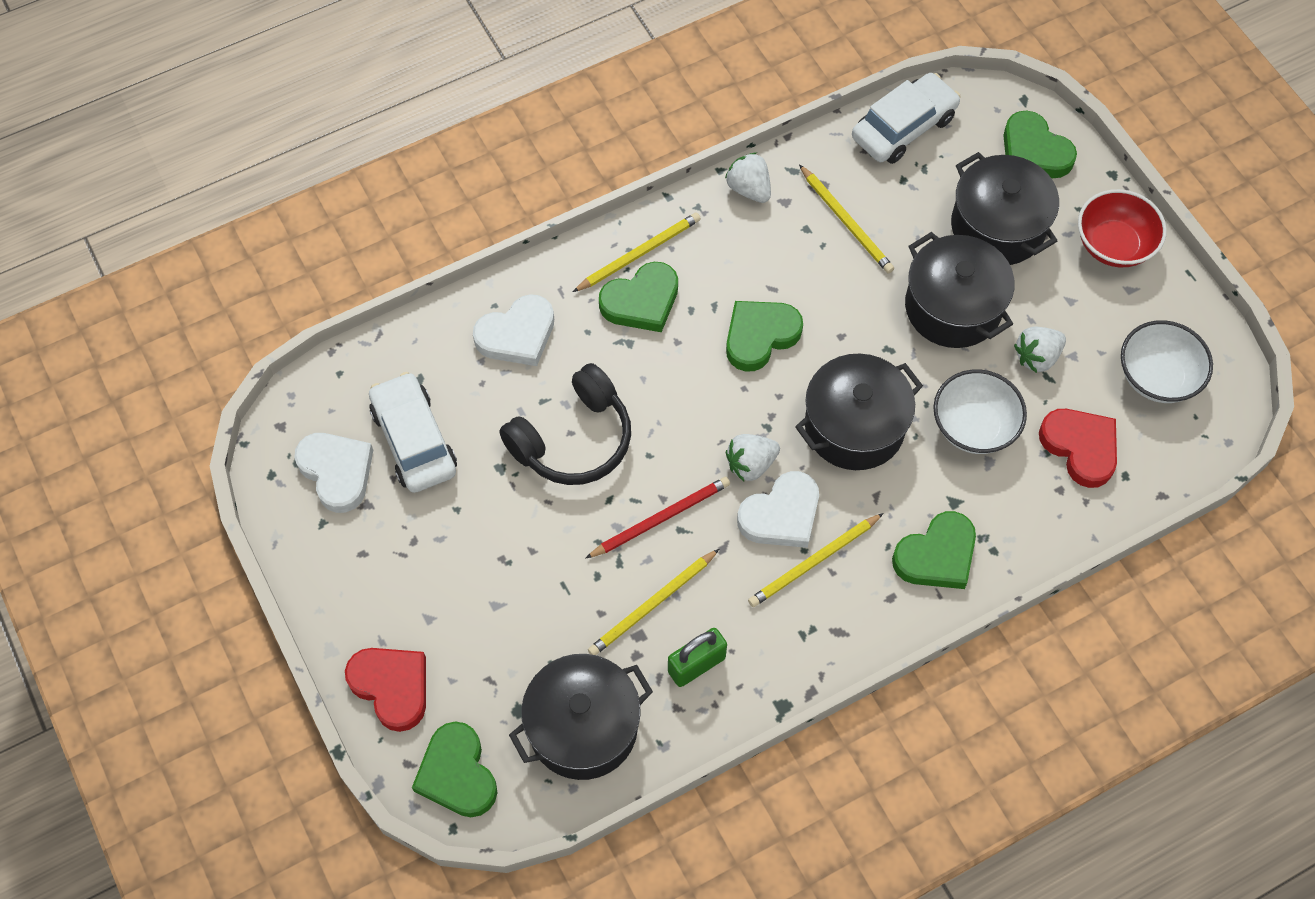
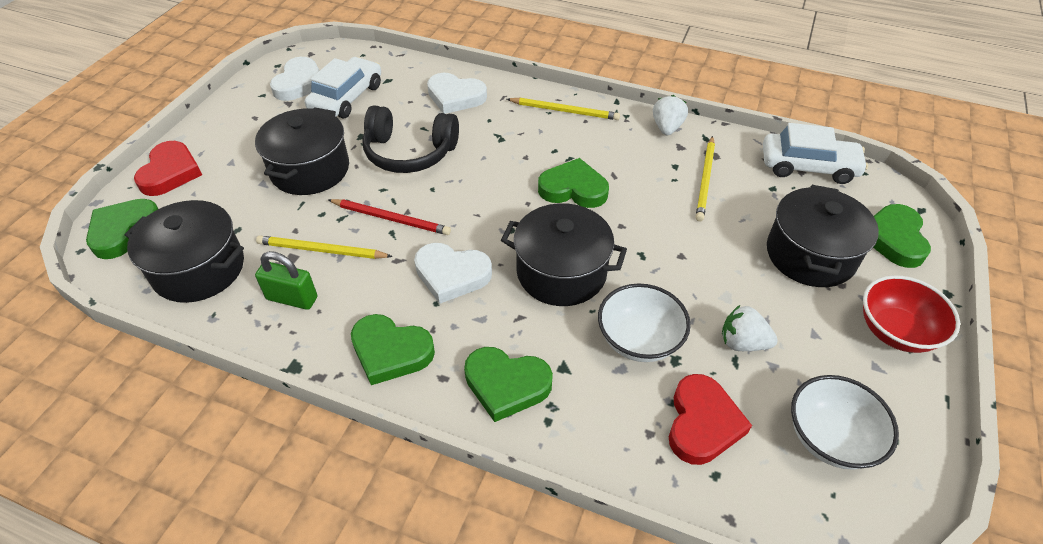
camera: 50 degrees right, 15 degrees down
green heart [599,262,678,332] -> green heart moved to [351,314,435,385]
white strawberry [726,434,780,481] -> none
yellow pencil [748,513,884,607] -> none
black pot [905,232,1014,348] -> black pot moved to [255,107,349,195]

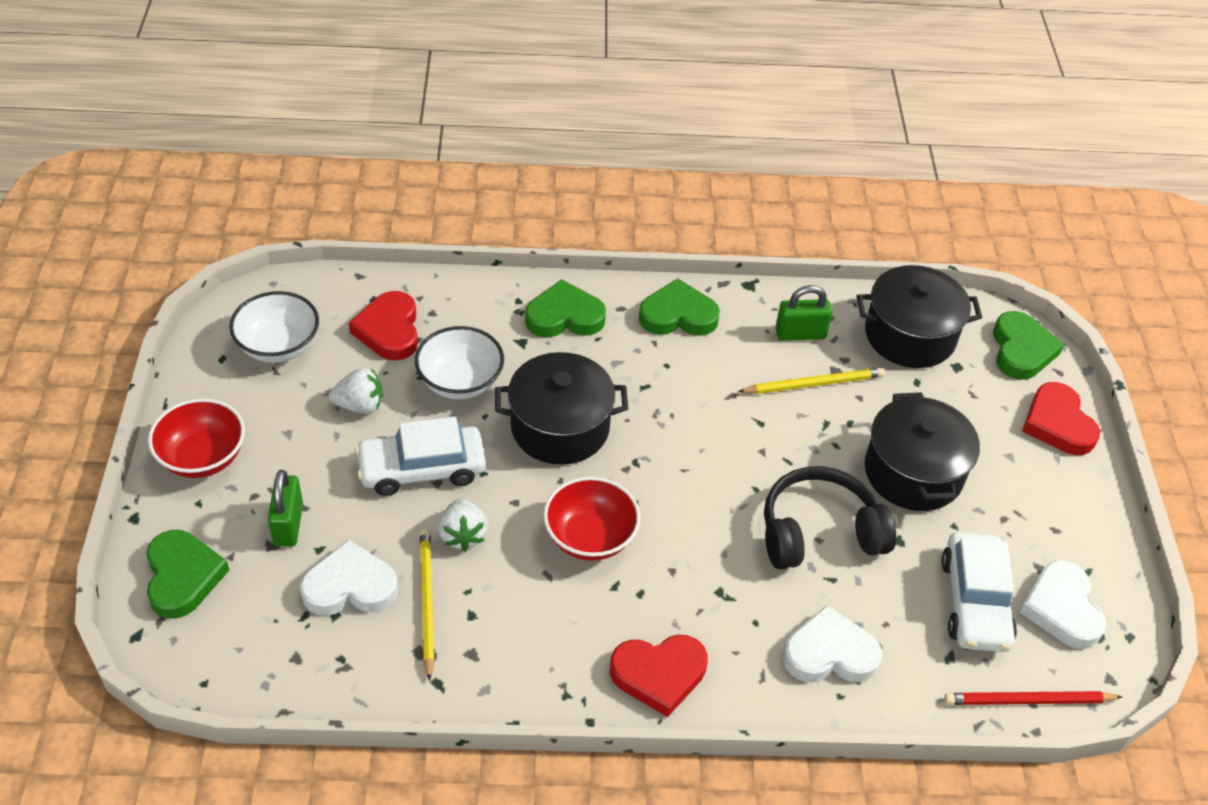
camera: 155 degrees right, 0 degrees up
red pencil [328,199,451,235] -> red pencil moved to [944,691,1122,705]
white heart [414,243,492,304] -> white heart moved to [300,539,398,616]
yellow pencil [507,98,620,120] -> red heart [610,634,708,717]
green heart [538,158,609,208] -> red bowl [543,476,641,561]
white strawberry [653,95,688,135] -> white strawberry moved to [438,498,488,551]
white car [763,123,868,184] -> white car moved to [355,417,486,496]
black pot [767,185,879,287] -> green padlock [268,470,303,547]

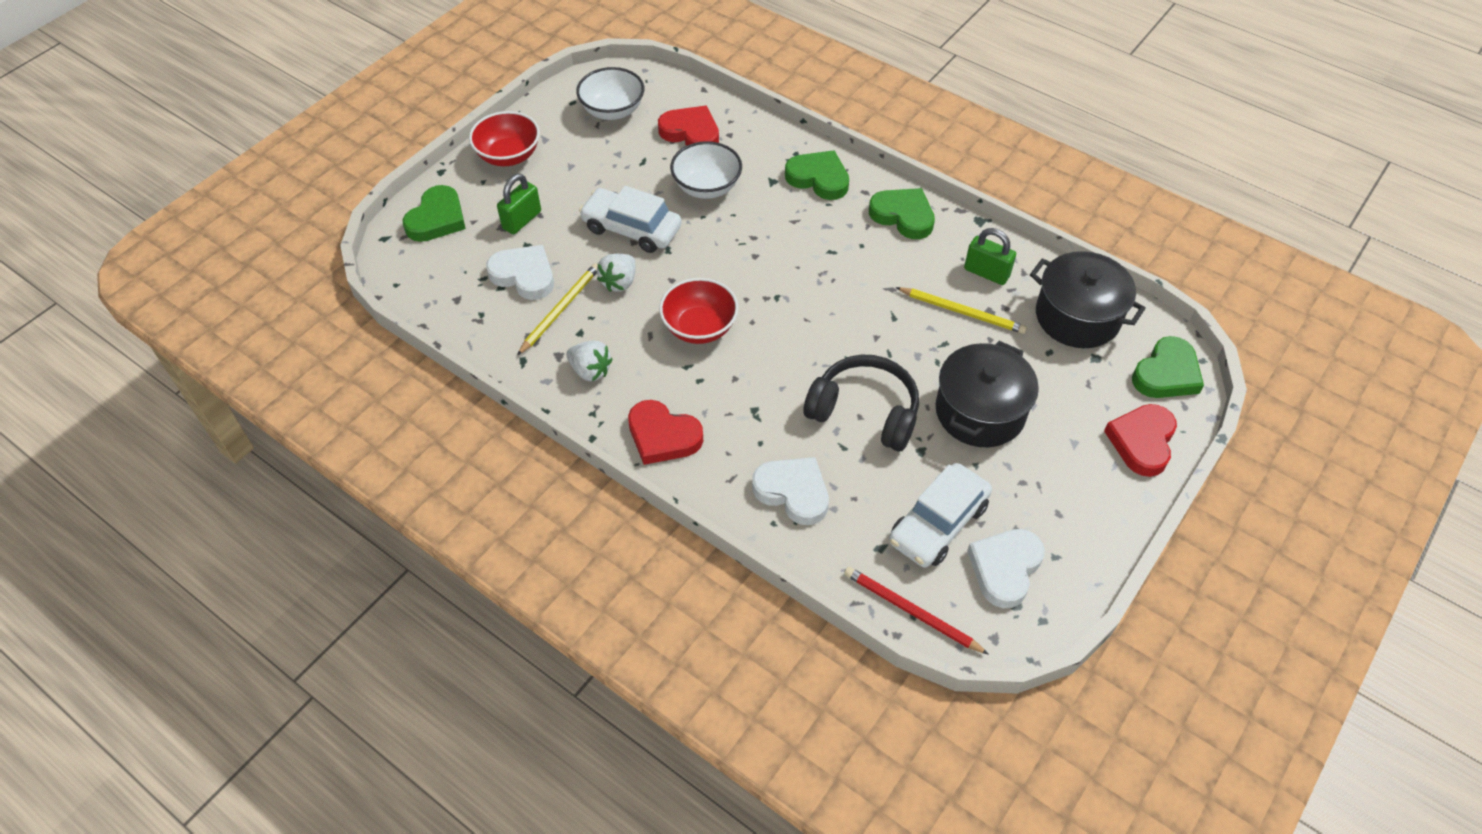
camera: 40 degrees right, 5 degrees up
white strawberry [329,368,383,414] -> white strawberry moved to [566,341,612,381]
red heart [349,291,418,361] -> red heart turned 90 degrees clockwise [658,106,719,146]
black pot [495,352,628,465] -> none

